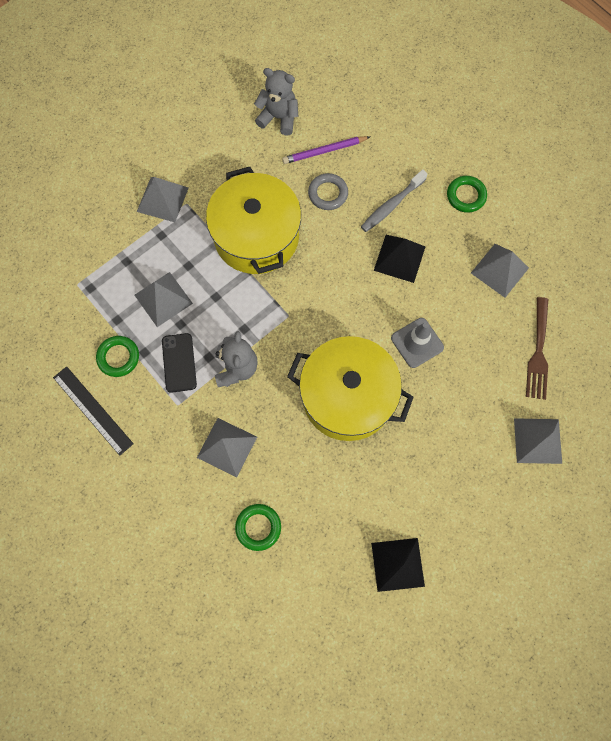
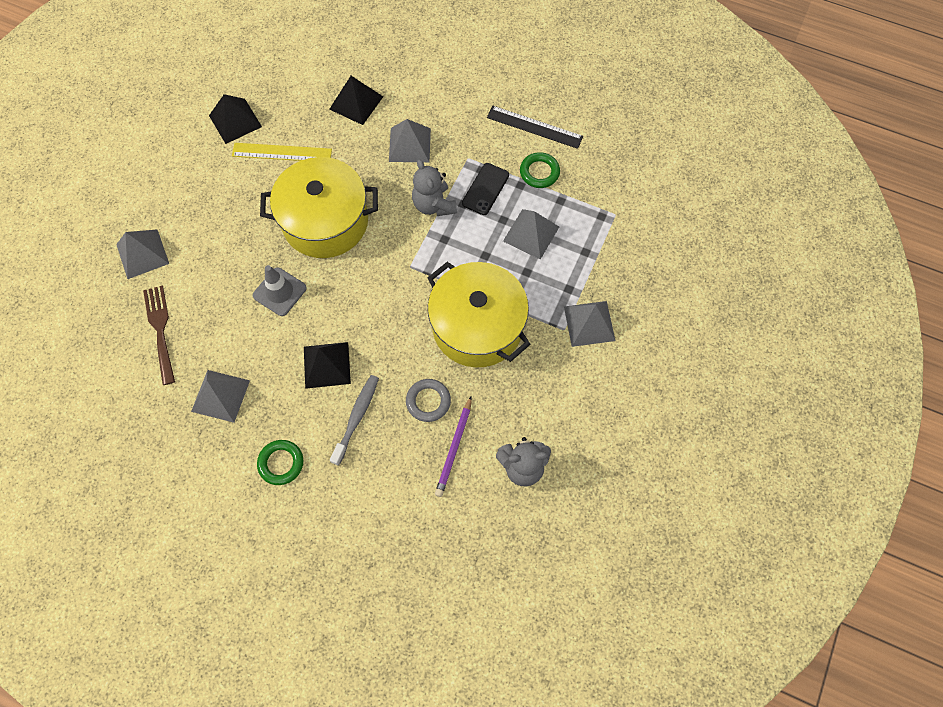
camera: 155 degrees right, 5 degrees down
black phone [162,333,197,393] -> black phone turned 60 degrees clockwise [462,163,509,215]
green ring [235,504,281,551] -> black pyramid [330,76,383,125]
purple pencil [282,136,370,164] -> purple pencil turned 150 degrees clockwise [435,396,472,497]
none -> yellow ruler [232,143,332,161]

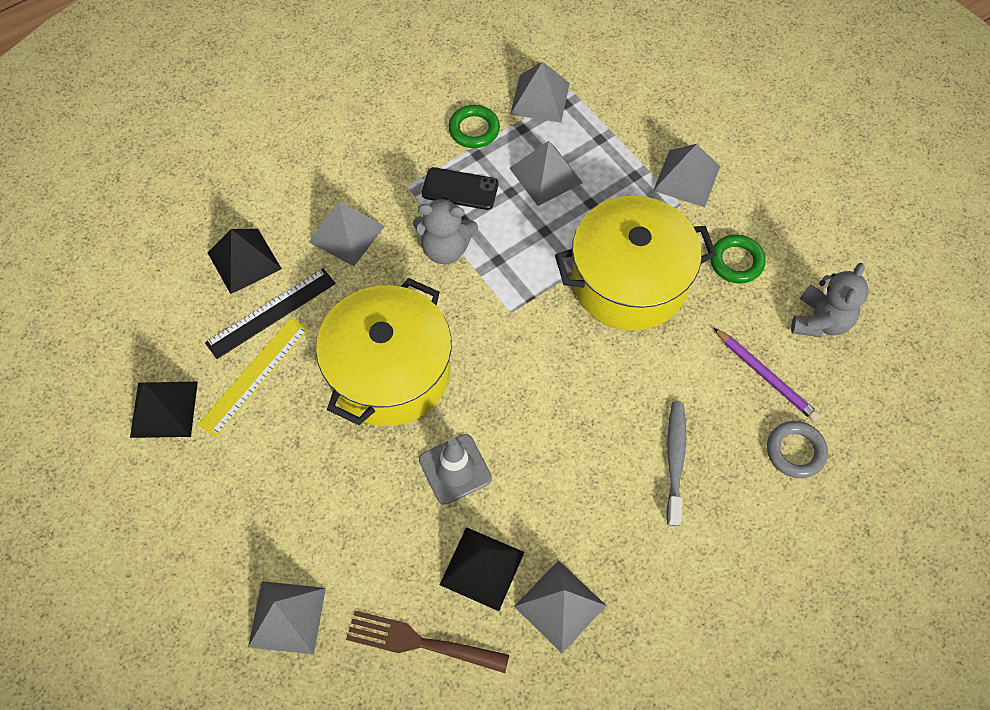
camera: 60 degrees left, 5 degrees down
green ring [257,440,304,485] -> green ring moved to [710,235,766,283]
black pyramid [304,342,351,389] -> black pyramid moved to [440,527,525,611]
grey toothbrush [330,375,379,466] -> grey toothbrush turned 45 degrees clockwise [666,401,686,526]
grey ring [406,379,451,422] -> grey ring moved to [767,421,828,478]
black phone [462,163,509,215] -> black phone turned 45 degrees counterclockwise [422,167,499,210]
black ruler [487,106,583,149] -> black ruler moved to [205,268,336,359]
none -> grey pyramid [510,62,570,123]

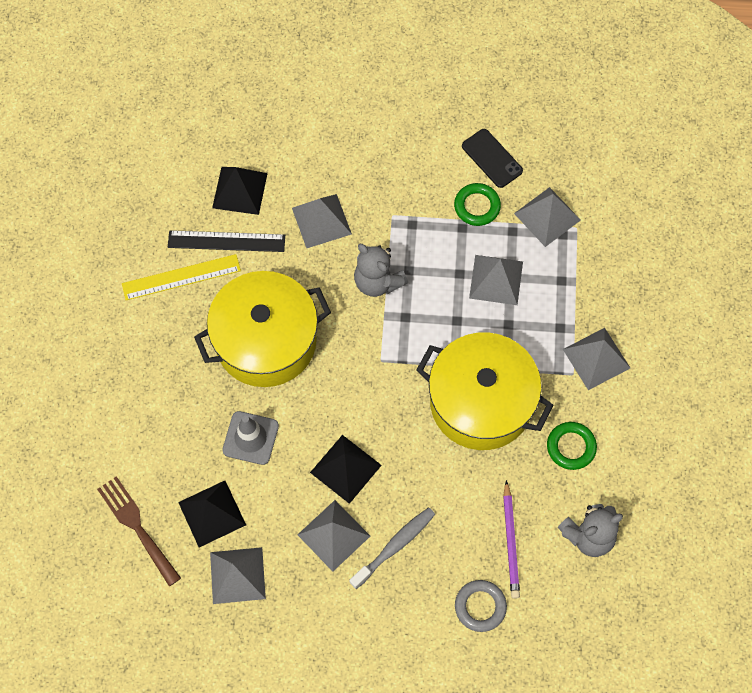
camera: 40 degrees right, 5 degrees up
black pyramid [130,382,198,438] -> black pyramid moved to [310,435,382,504]
grey pyramid [248,581,326,655] -> grey pyramid moved to [298,500,370,572]
black phone [422,167,499,210] -> black phone moved to [462,129,523,188]

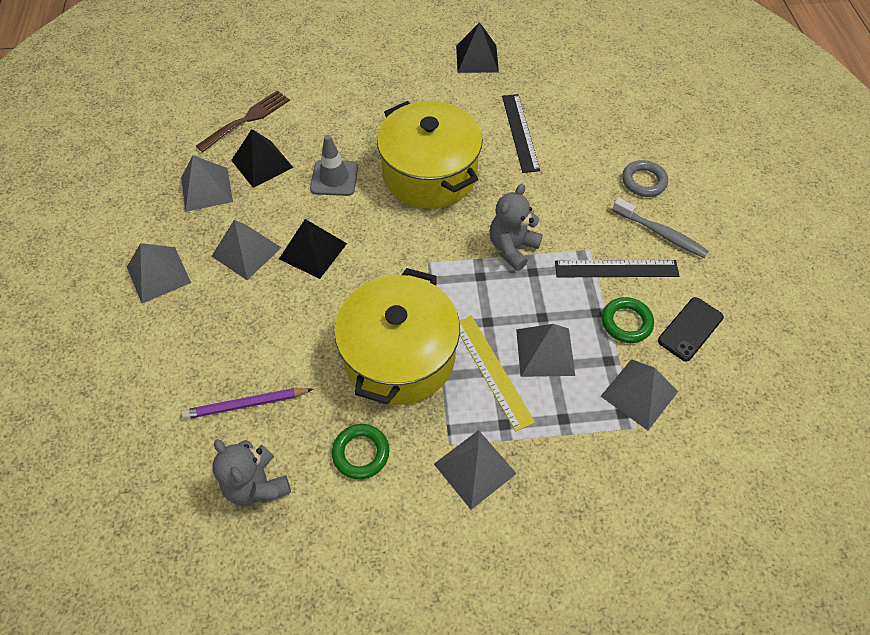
camera: 80 degrees right, 10 degrees down
yellow ruler [122,254,241,300] -> yellow ruler moved to [459,316,535,432]
black pyramid [212,167,268,215] -> black pyramid moved to [456,22,499,73]
grey pyramid [292,194,352,248] -> grey pyramid moved to [127,243,191,303]
grey toothbrush [349,507,435,589] -> grey toothbrush moved to [612,198,709,258]
grey ring [455,580,507,632] -> grey ring moved to [622,160,668,197]
none -> black ruler [555,260,679,277]

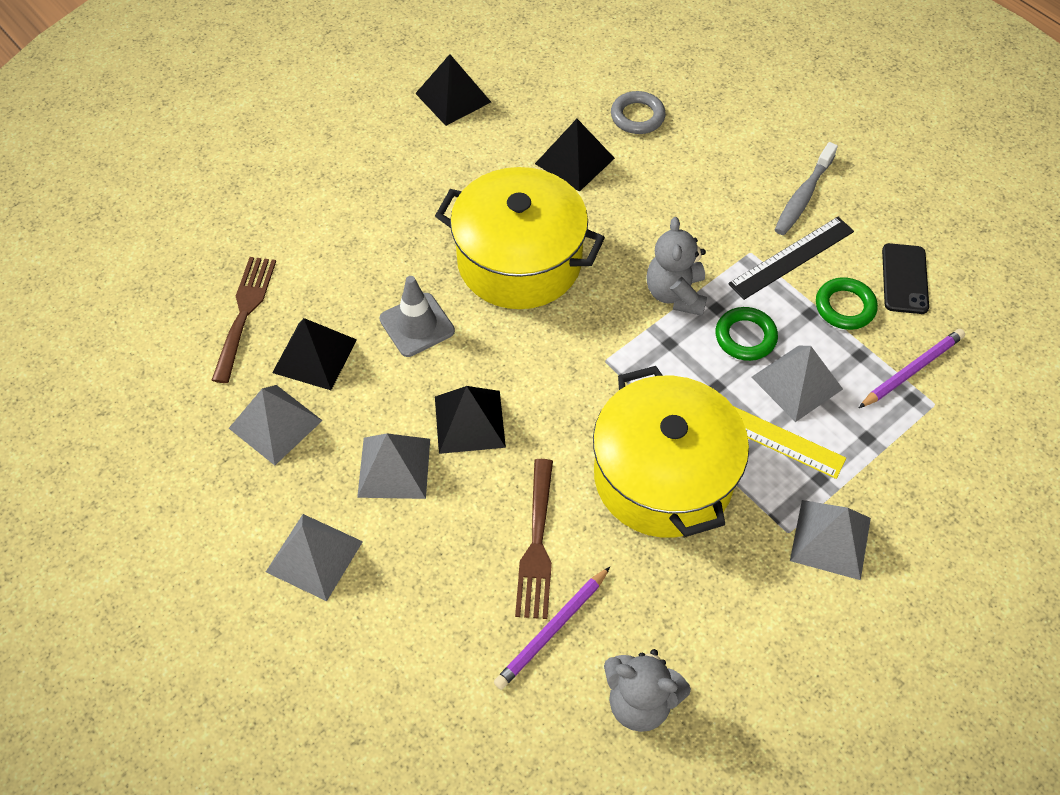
camera: 35 degrees left, 0 degrees up
green ring [332,424,389,479] -> green ring moved to [715,307,778,361]
black ruler [502,94,540,173] -> black pyramid [535,119,615,192]
grey pyramid [601,359,678,430] -> purple pencil [859,329,965,408]
grey toothbrush [612,198,709,258] -> grey toothbrush turned 120 degrees clockwise [775,142,838,235]
grey ring [622,160,668,197] -> grey ring moved to [611,91,666,134]
none -> brown fork [515,459,553,619]

